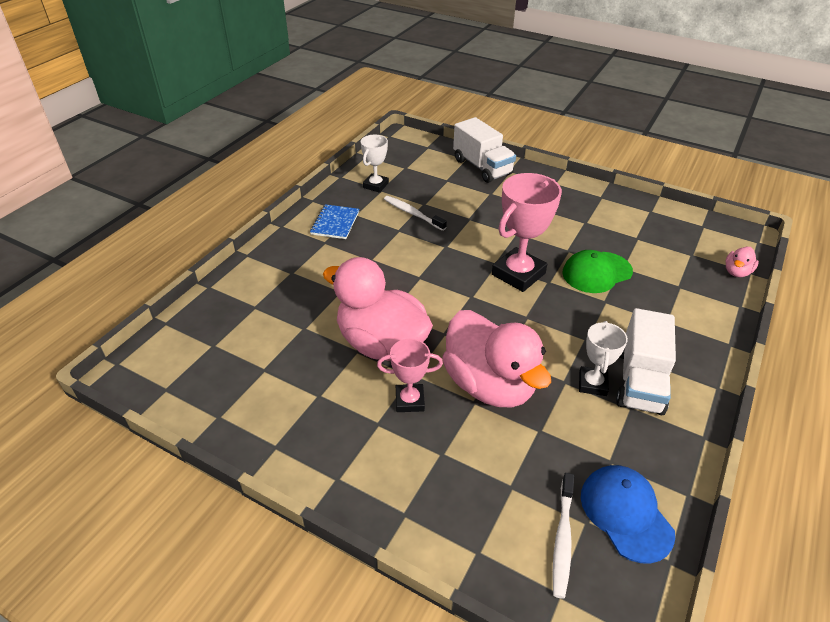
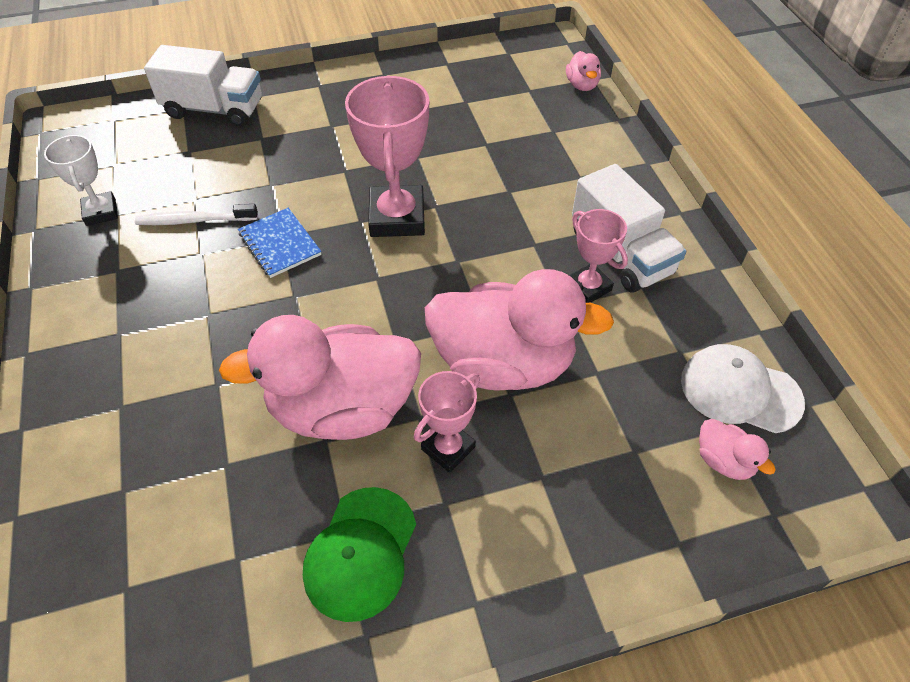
camera: 45 degrees left, 10 degrees up
blue notebook [310,204,359,239] -> blue notebook moved to [238,208,321,278]
white toothbrush [552,473,574,599] -> pink duck [699,419,776,480]
green cap [562,250,633,293] -> green cap moved to [303,487,416,622]
white trophy [579,321,628,396] -> pink trophy [569,209,628,303]
blue cap [581,465,675,564] -> white cap [681,344,805,433]

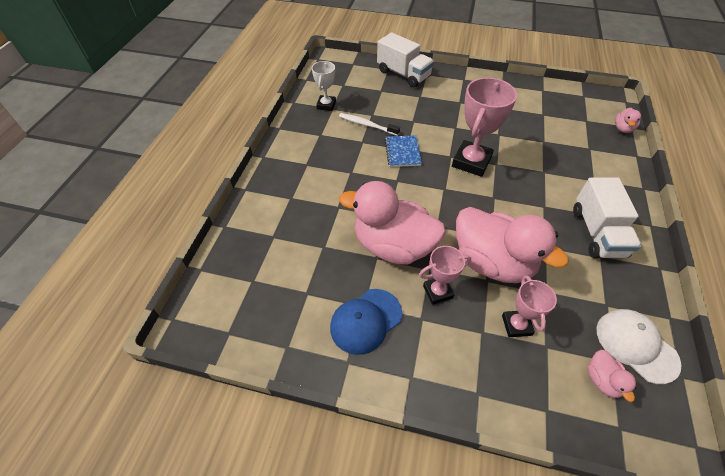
camera: 30 degrees right, 0 degrees up
green cap [303,487,416,622] -> blue cap [330,289,402,355]
pink trophy [569,209,628,303] -> pink trophy moved to [502,275,557,337]

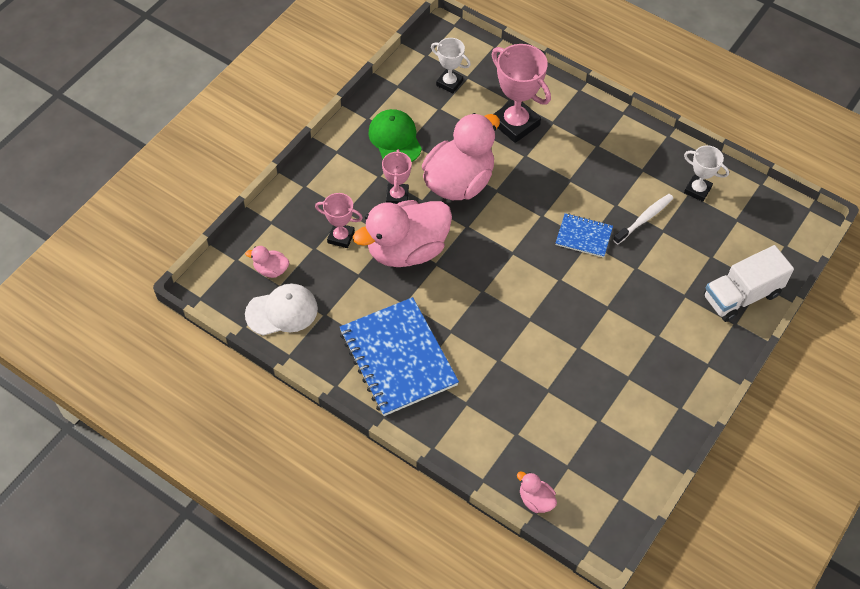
camera: 110 degrees right, 5 degrees up
blue cap [330,289,402,355] -> green cap [368,109,422,162]
pink trophy [452,77,517,177] -> pink trophy moved to [492,44,551,143]
white truck [573,178,641,258] -> blue notebook [339,297,459,416]
none -> white trophy [431,38,471,93]

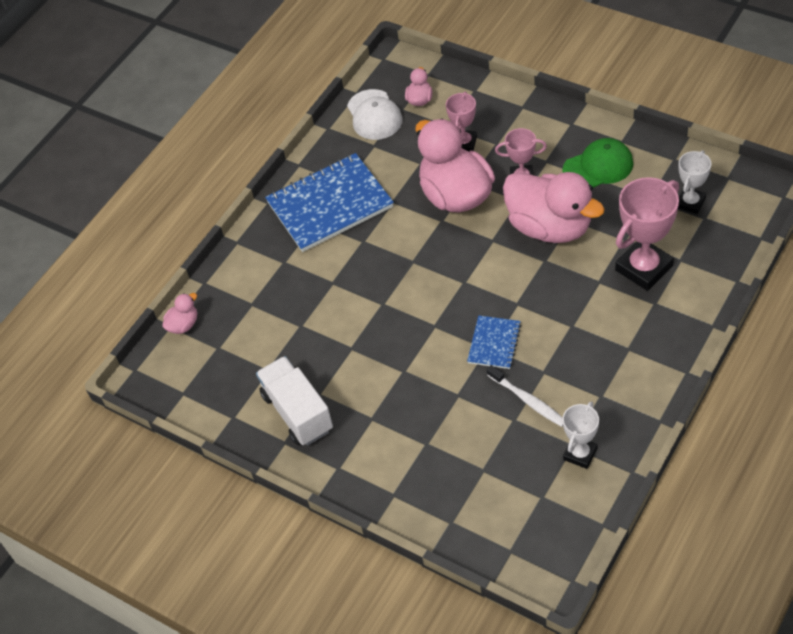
camera: 95 degrees right, 5 degrees down
white truck [704,245,794,322] -> white truck moved to [256,356,333,446]

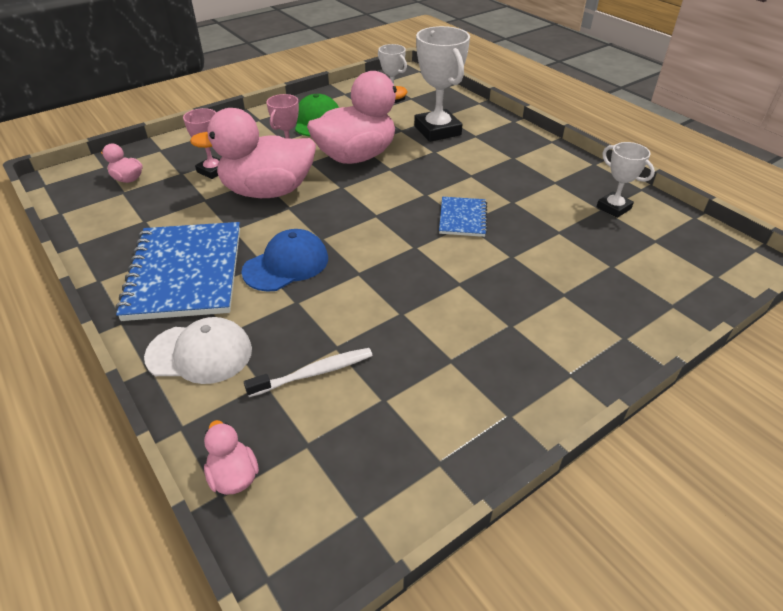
camera: 75 degrees left, 10 degrees down
white truck [256,356,333,446] -> none
white cap [347,89,403,140] -> white cap moved to [144,317,252,384]
blue notebook [467,315,521,369] -> blue notebook turned 60 degrees clockwise [439,197,487,237]
white toothbrush [487,365,563,427] -> white toothbrush moved to [244,348,373,397]
pink trophy [615,177,679,291] -> white trophy [414,26,470,142]
none -> blue cap [241,229,328,292]

